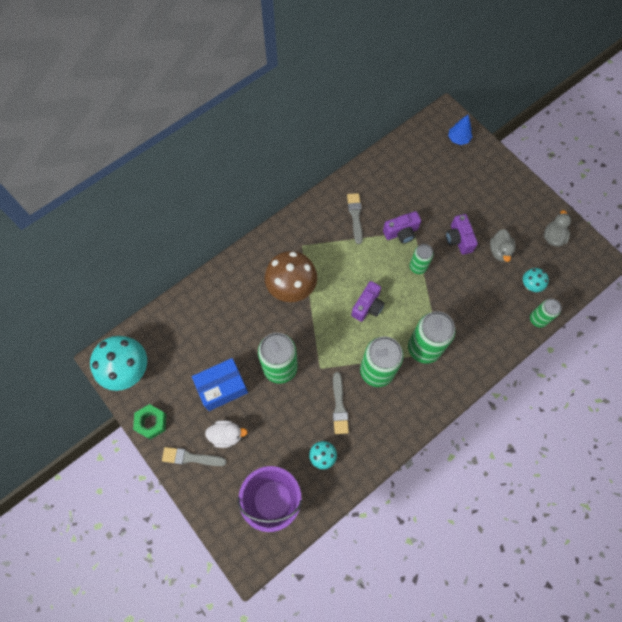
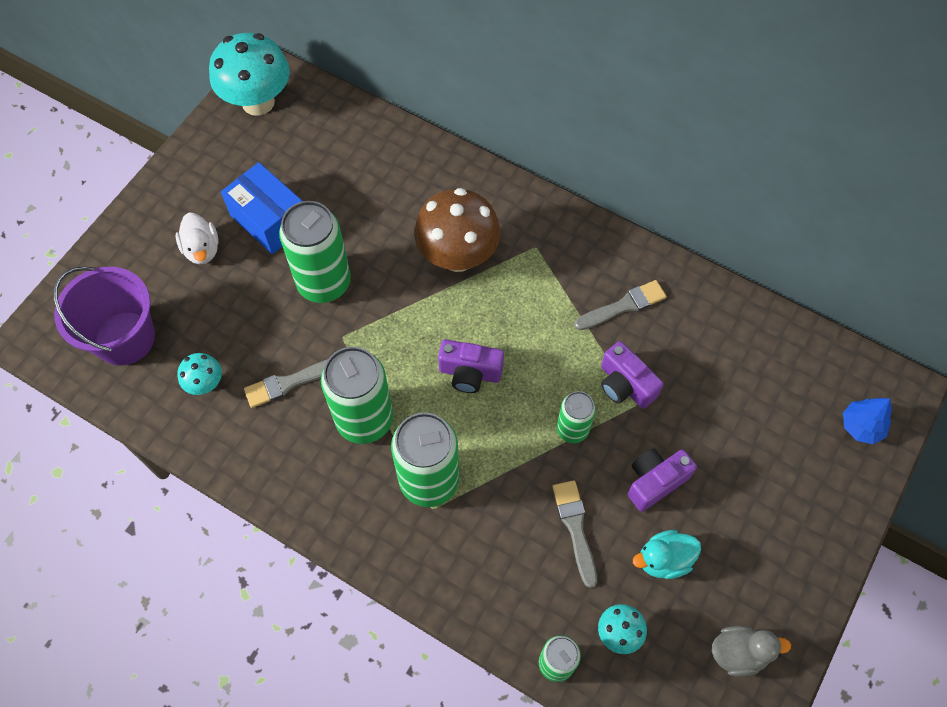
camera: 70 degrees right, 5 degrees down
green nut [133,404,166,440] -> none
grey brush [162,447,227,466] -> grey brush moved to [552,480,597,588]
grey duck [490,229,515,262] -> turquoise duck [633,530,701,579]

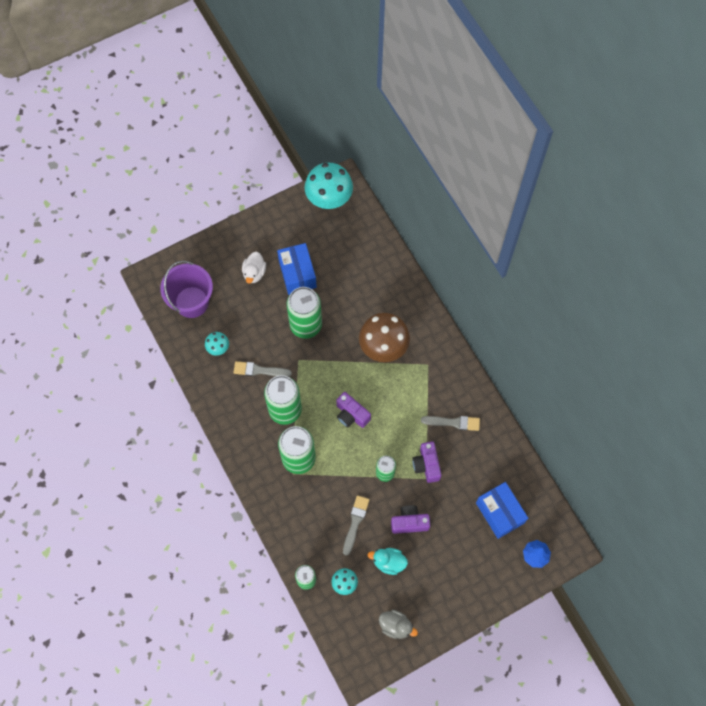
camera: 30 degrees right, 5 degrees up
none -> blue box [476,482,528,539]

